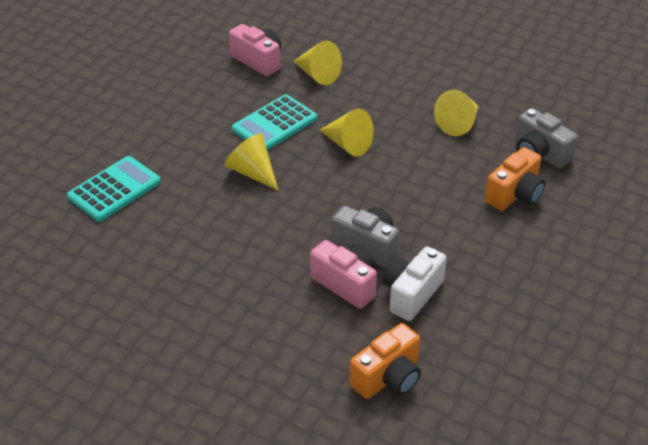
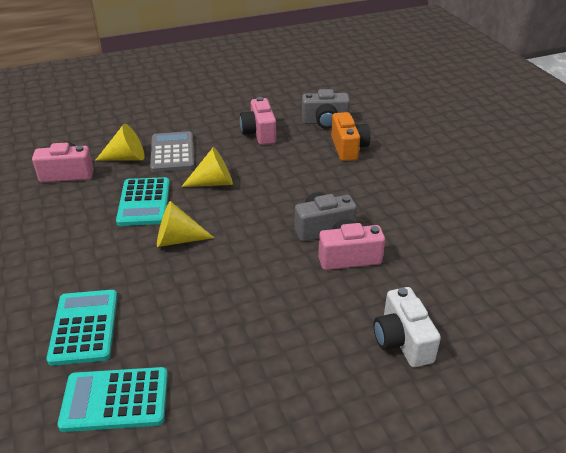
camera: 50 degrees left, 5 degrees down
orange camera [349,323,421,399] -> none
white camera [383,246,447,321] -> white camera moved to [373,287,441,367]
yellow cone [434,90,479,136] -> pink camera [240,97,276,145]
none -> turquoise calculator [57,367,168,432]
none -> grey calculator [150,131,194,172]

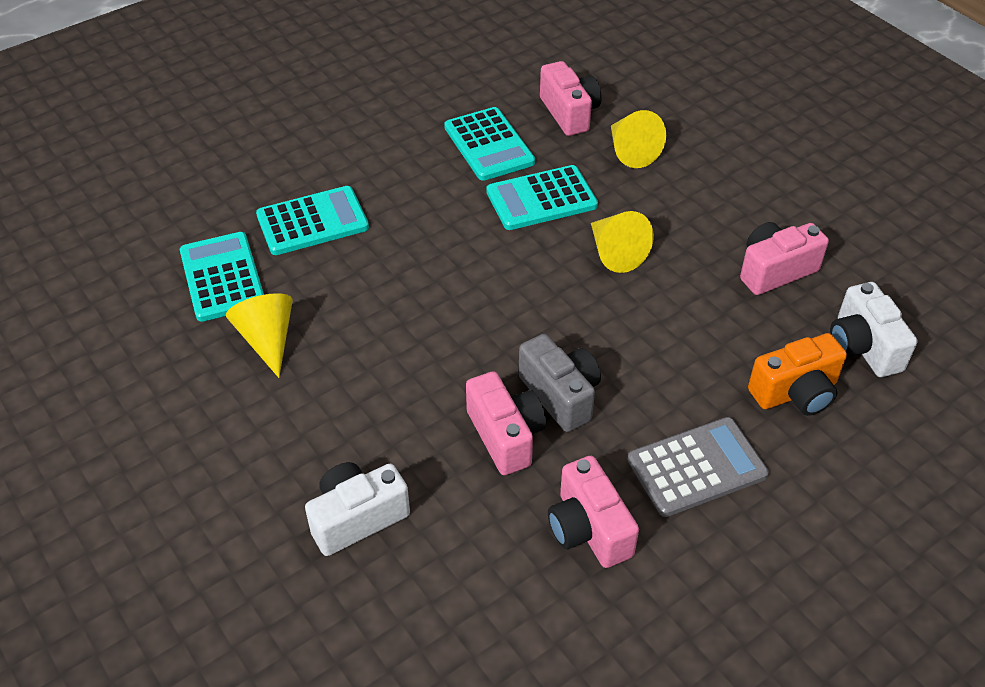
camera: 75 degrees right, 10 degrees up
grey calculator [150,131,194,172] -> grey calculator moved to [628,417,769,517]
yellow cone [157,201,214,247] -> yellow cone moved to [226,293,293,378]
grey camera [302,89,350,129] -> white camera [830,282,917,377]
none -> turquoise calculator [444,107,535,181]
none -> pink camera [548,456,639,568]

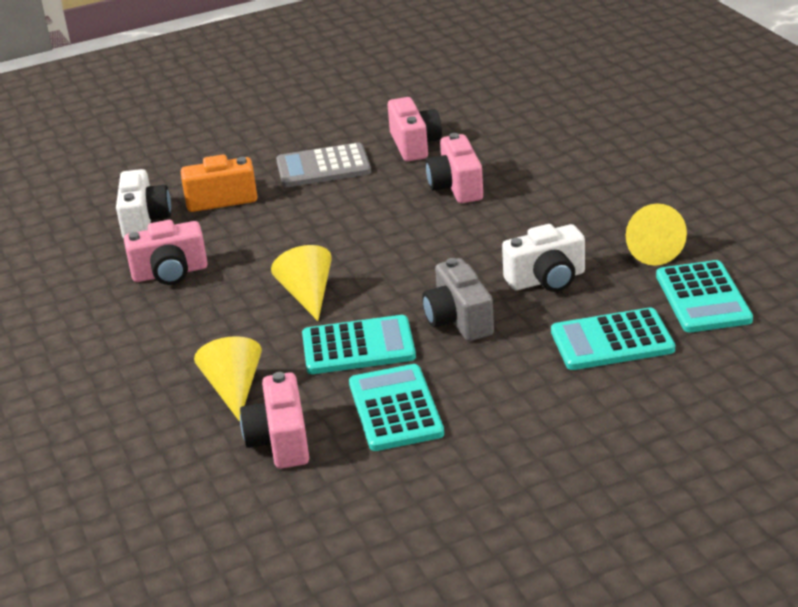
camera: 165 degrees left, 15 degrees down
white camera [305,462,410,556] -> white camera moved to [502,224,585,292]
grey camera [518,334,601,432] -> grey camera moved to [422,258,494,341]

